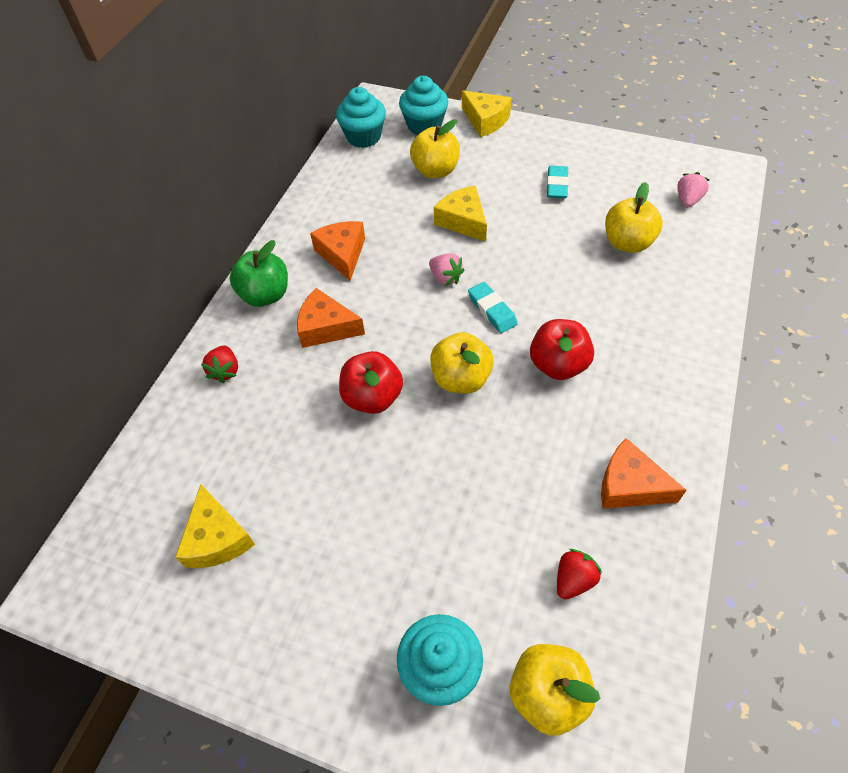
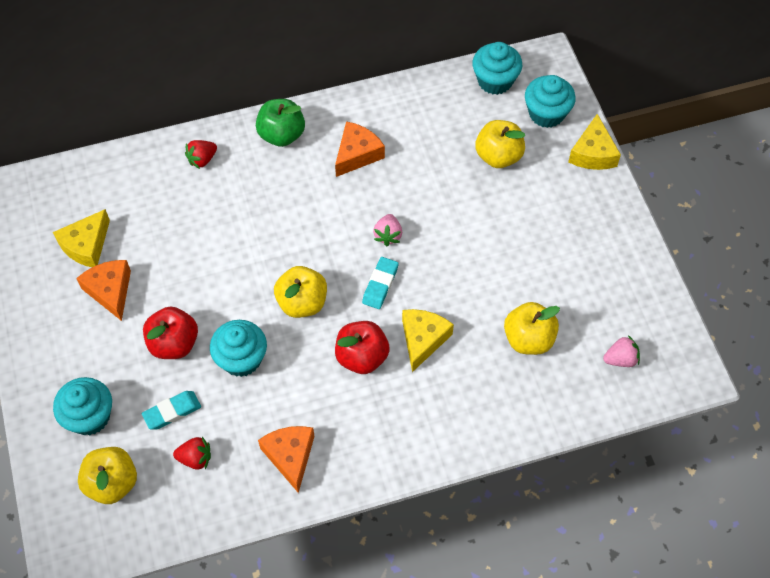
camera: 50 degrees right, 5 degrees up
orange cheese [297,288,365,348] -> orange cheese moved to [76,260,131,321]
red apple [339,351,403,414] -> red apple moved to [143,306,198,359]
yellow cheese [434,185,487,242] -> yellow cheese moved to [402,309,454,372]
turquoise eraser [547,166,569,199] -> turquoise eraser moved to [142,391,201,430]
none -> turquoise cupcake [210,320,267,377]

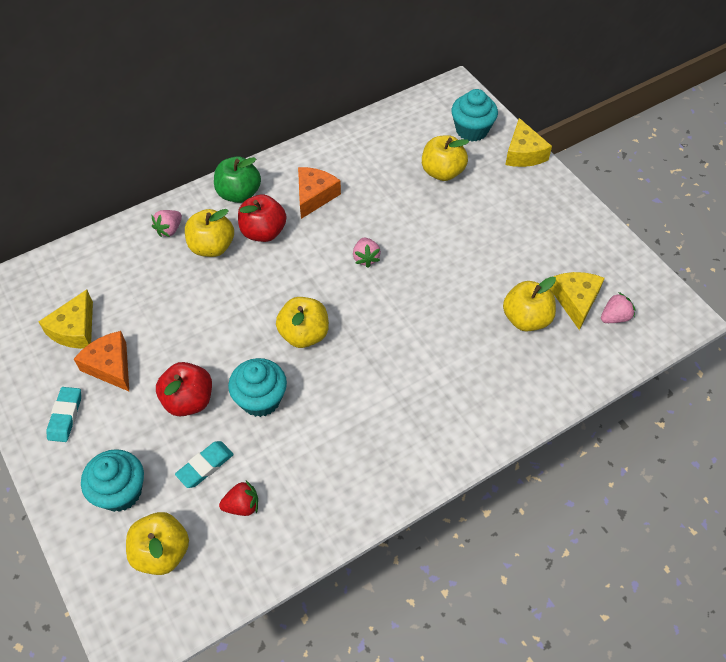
camera: 15 degrees left, 5 degrees down
red strawberry [185,140,217,169] -> pink strawberry [152,210,182,237]
orange cheese [258,426,315,493] -> none
red apple [335,321,390,374] -> red apple moved to [238,194,287,242]
turquoise eraser [362,257,399,309] -> turquoise eraser moved to [46,387,81,442]
yellow cheese [402,309,454,372] -> yellow cheese moved to [550,272,605,330]
turquoise cupcake [472,42,522,95] -> none
none -> yellow apple [185,209,234,257]

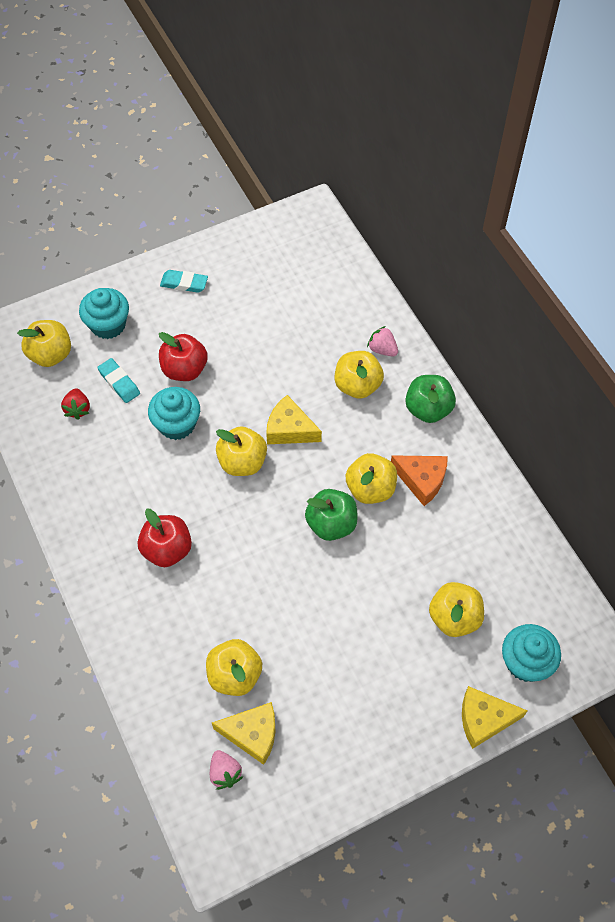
camera: 95 degrees right, 5 degrees up
yellow cheese [38,290,93,349] -> yellow cheese moved to [266,395,322,444]
orange cheese [74,331,129,391] -> none
red apple [238,194,287,242] -> red apple moved to [138,509,192,567]
pink strawberry [353,238,381,267] -> green apple [305,489,358,541]
none -> yellow apple [346,453,397,504]

